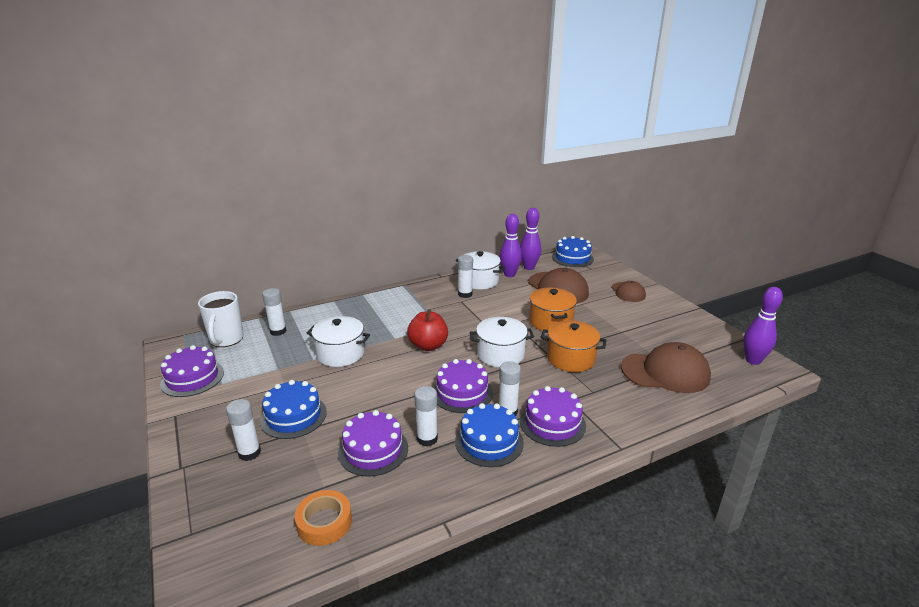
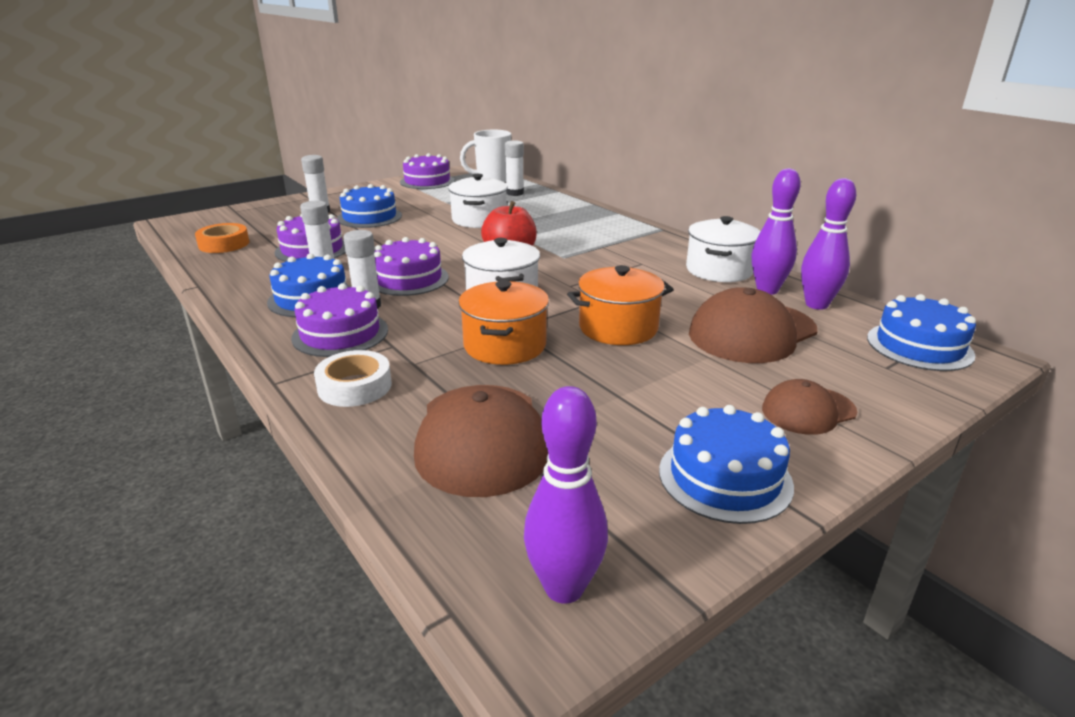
camera: 80 degrees right, 0 degrees up
white glue stick [458,255,473,298] -> none
none -> white tape [314,350,392,407]
none -> blue cake [659,405,794,524]

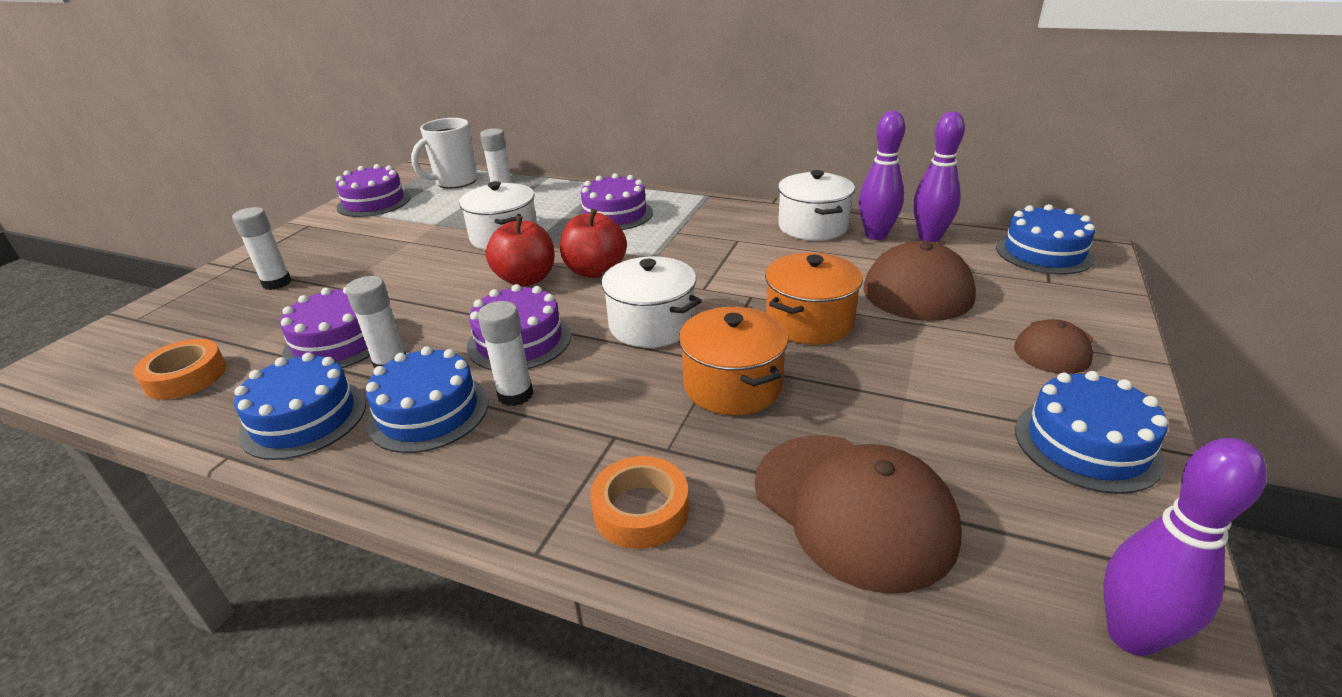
camera: 30 degrees left, 5 degrees up
purple cake [291,283,388,357] -> purple cake moved to [577,173,653,230]
white tape [314,350,392,407] -> orange tape [590,456,689,549]
blue cake [337,184,402,228] -> blue cake moved to [234,352,366,460]
none -> red apple [486,216,555,287]

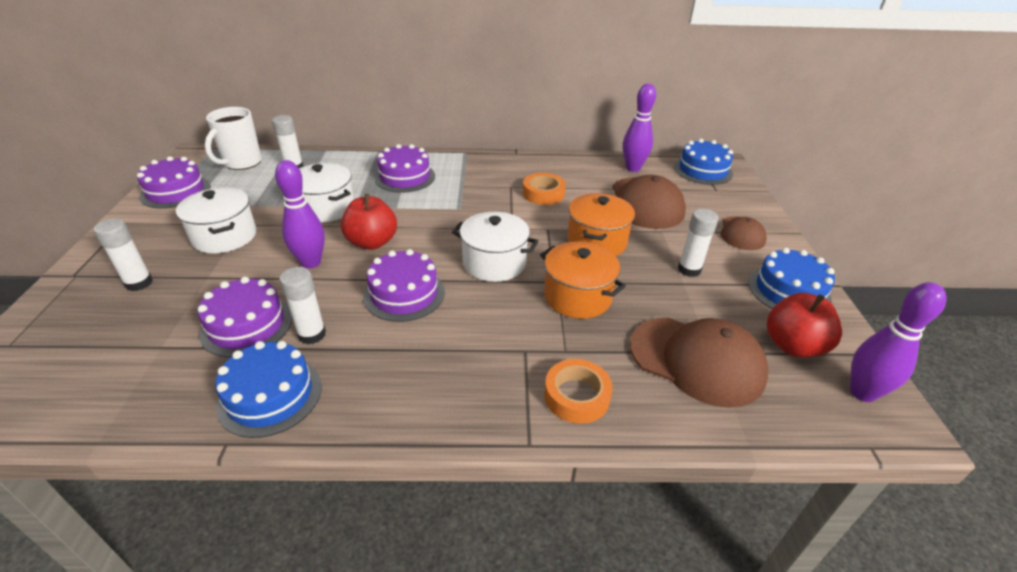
camera: 25 degrees left, 5 degrees up
orange tape [134,339,226,400] -> orange tape moved to [523,173,566,205]
blue cake [366,346,488,453] -> none
white glue stick [478,301,533,406] -> white glue stick moved to [678,209,719,277]
red apple [560,208,627,278] -> red apple moved to [767,293,842,358]
white pot [778,170,855,241] -> white pot moved to [176,188,257,254]
purple bowling pin [859,111,905,240] -> purple bowling pin moved to [275,160,325,268]

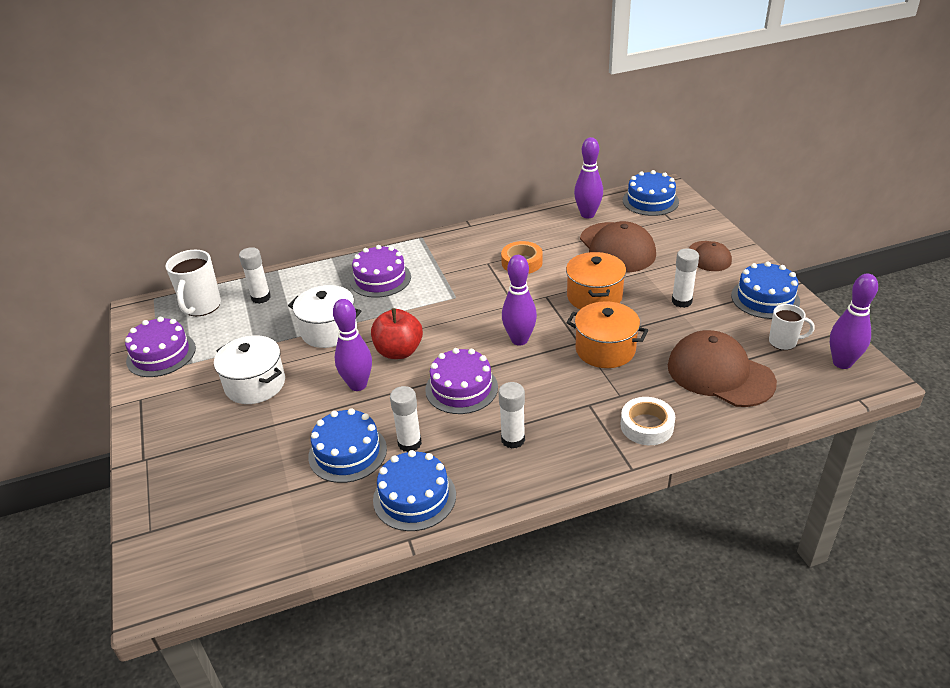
camera: 15 degrees left, 0 degrees up
white glue stick [93,218,153,291] -> white glue stick moved to [498,382,525,449]
purple cake [198,277,292,357] -> blue cake [308,408,387,483]
white pot [452,212,538,282] -> purple bowling pin [502,255,537,346]
orange tape [544,359,613,424] -> white tape [620,397,675,445]
brown cap [630,318,768,408] -> brown cap turned 150 degrees counterclockwise [668,330,777,407]
red apple [767,293,842,358] -> white mug [769,304,814,350]

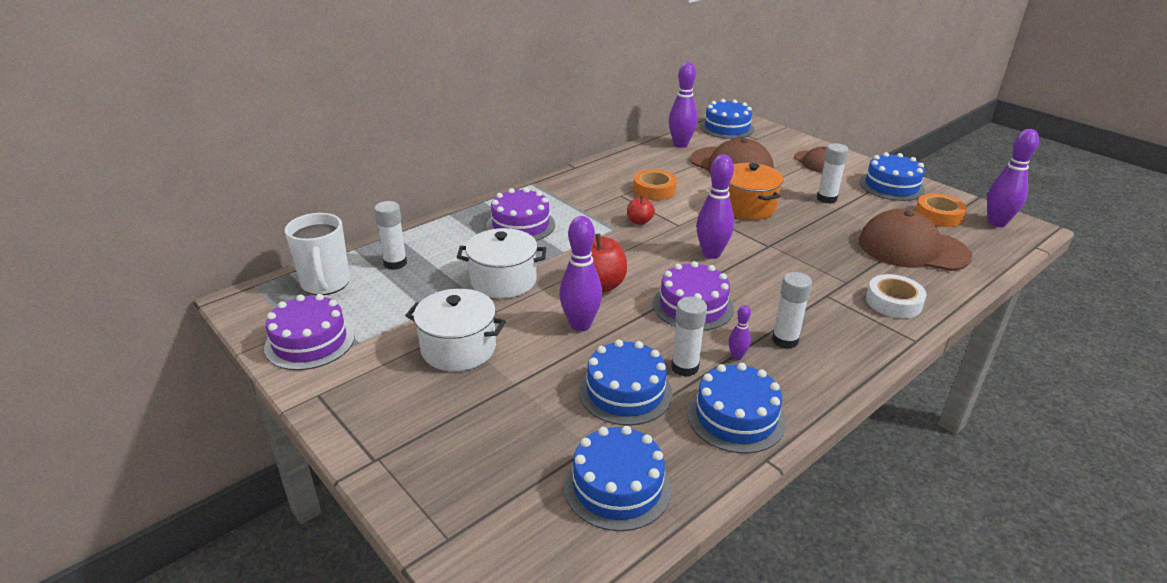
camera: 25 degrees left, 5 degrees down
orange pot [566,301,648,368] -> none
white mug [769,304,814,350] -> orange tape [915,193,967,227]
none -> blue cake [564,426,672,531]
none -> red apple [627,196,655,225]
none -> purple bowling pin [728,305,751,360]

